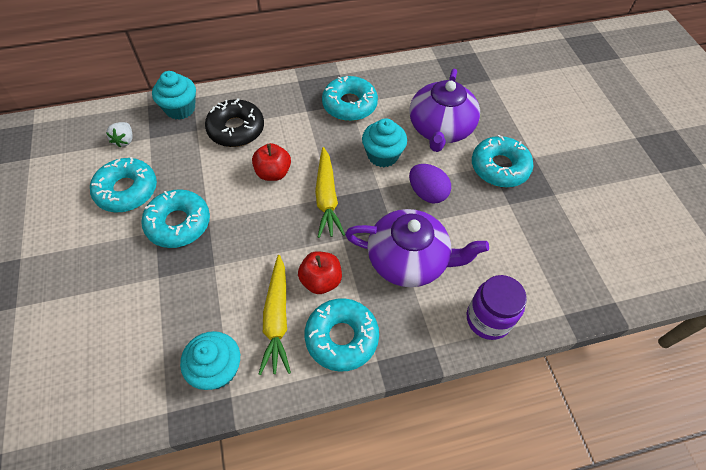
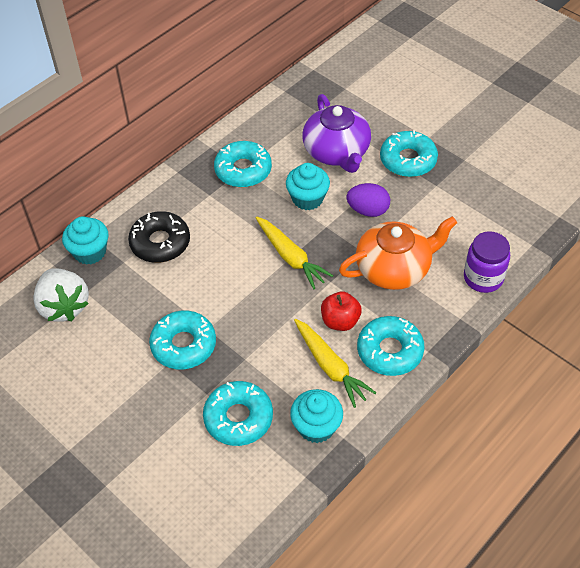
camera: 30 degrees left, 5 degrees down
turquoise donut [90,157,157,212] -> turquoise donut moved to [203,381,273,446]
white strawberry [106,122,133,148] -> white strawberry [33,269,89,322], size x2.03
red apple [252,143,291,181] -> none
purple teapot [345,209,489,287] -> orange teapot [339,216,457,290]

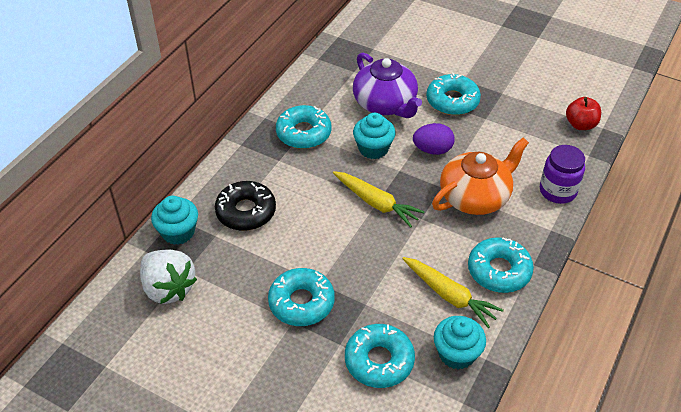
camera: 15 degrees left, 5 degrees down
red apple [321,292,362,331] -> red apple moved to [566,97,601,130]

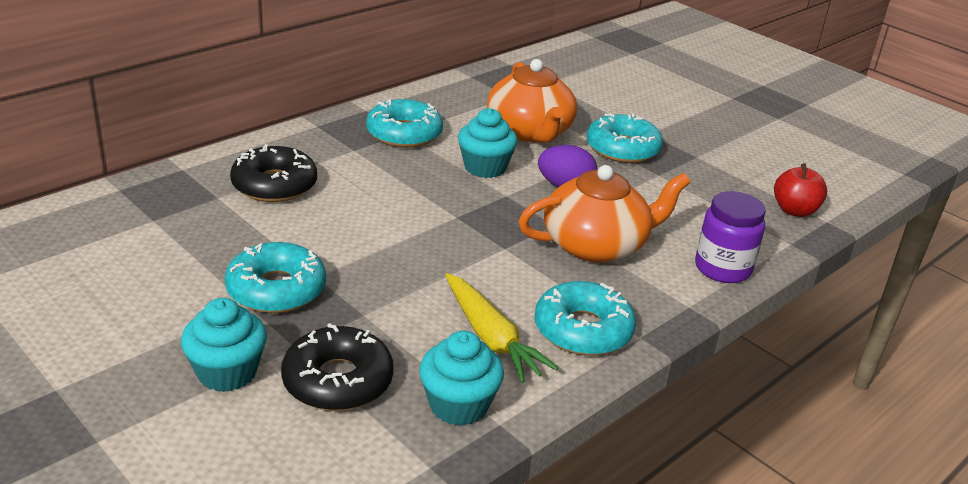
camera: 15 degrees right, 15 degrees down
white strawberry [140,250,197,304] -> none
turquoise cupcake [151,196,198,245] -> turquoise cupcake moved to [181,298,267,392]
yellow carrot [333,171,424,228] -> none
turquoise donut [345,324,415,388] -> black donut [281,323,394,411]
purple teapot [353,53,422,118] -> orange teapot [487,59,577,143]

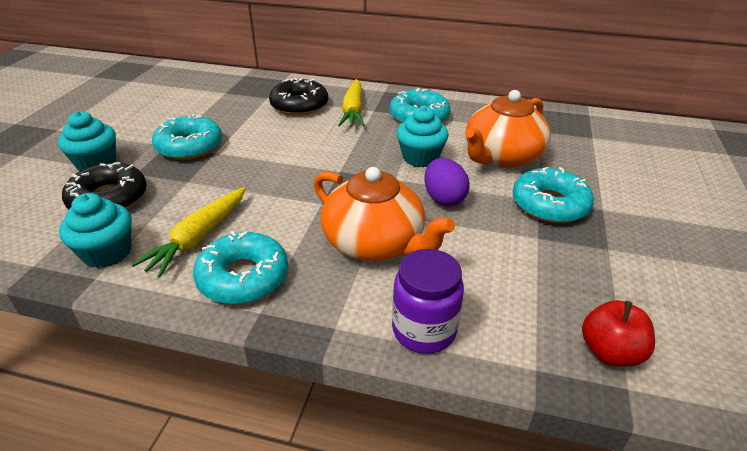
camera: 60 degrees right, 5 degrees up
none -> yellow carrot [338,79,365,127]

